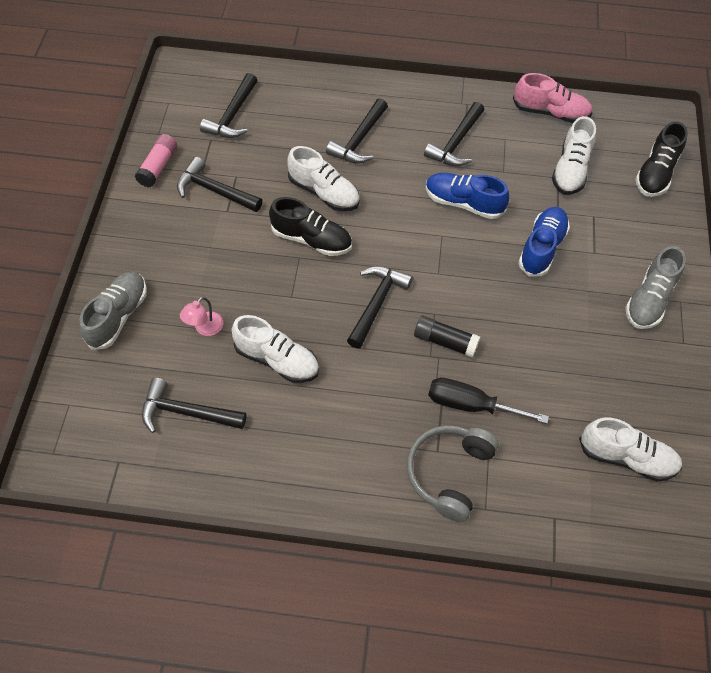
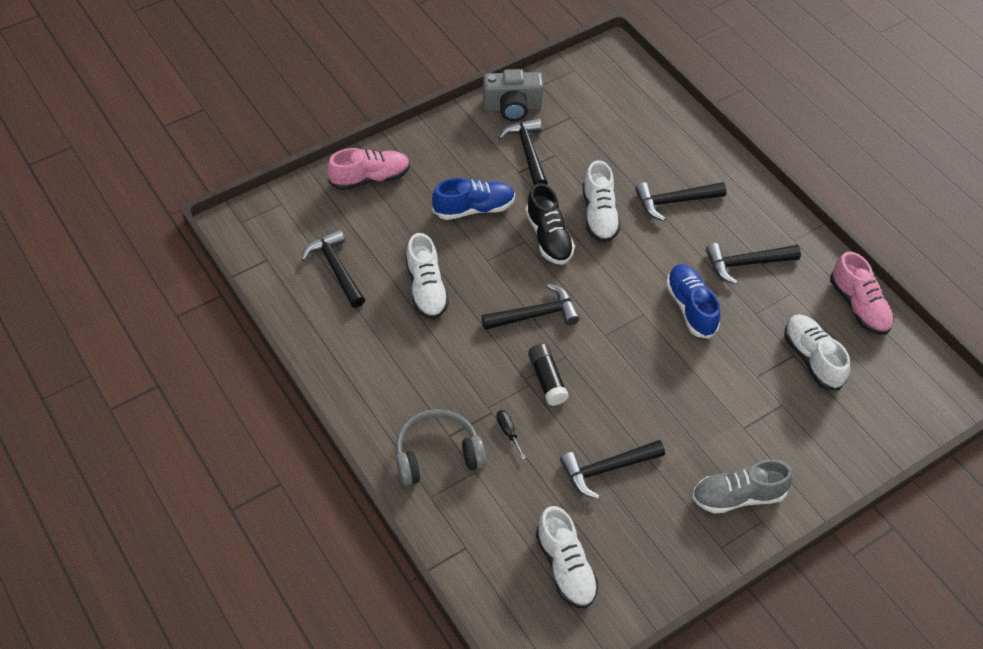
camera: 50 degrees right, 5 degrees down
grey shoe [80,271,147,350] -> pink shoe [327,148,410,190]
pink glue stick [135,134,177,187] -> grey camera [483,69,543,121]
pink lamp [180,297,223,336] -> none
black hammer [200,73,258,138] -> black hammer moved to [560,440,665,499]
black screwdriver [428,378,549,424] -> black screwdriver [497,410,526,460], size x0.50
blue shoe [518,207,570,277] -> blue shoe moved to [432,178,515,220]
white shoe [552,116,596,195] -> white shoe turned 90 degrees clockwise [784,314,850,390]
black shoe [635,121,688,197] -> none

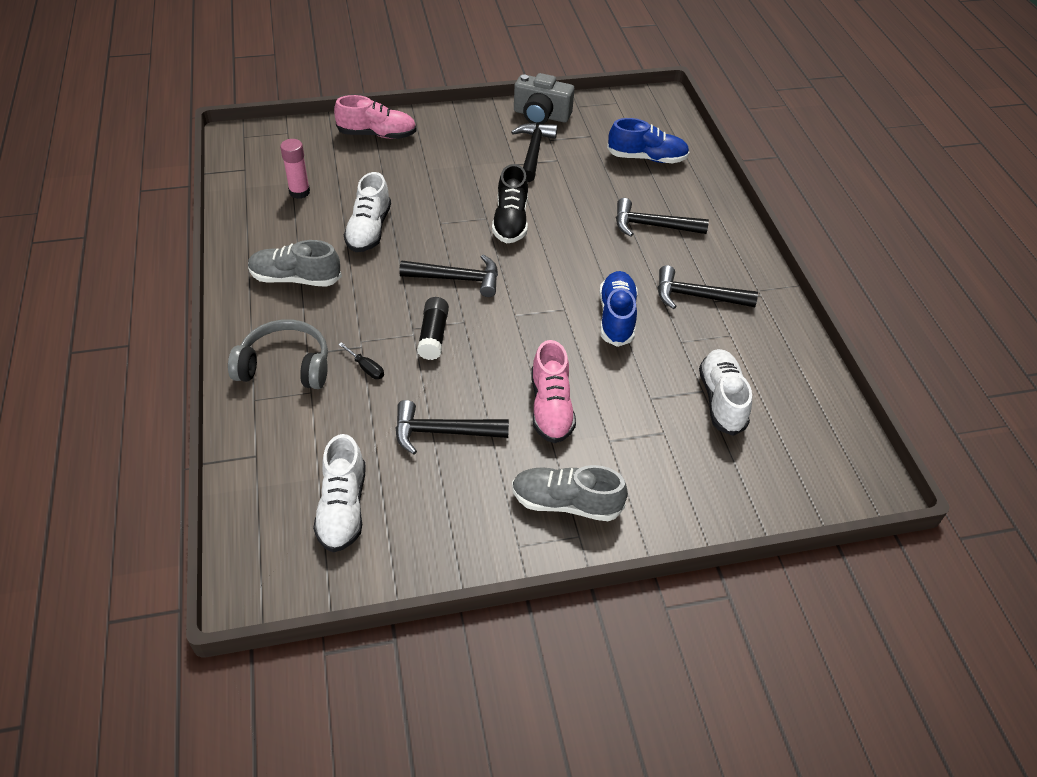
camera: 20 degrees right, 5 degrees down
black hammer [301,229,365,308] -> pink glue stick [280,139,310,199]
blue shoe [432,178,515,220] -> blue shoe moved to [607,118,689,163]
black screwdriver [497,410,526,460] -> black screwdriver turned 135 degrees clockwise [338,342,384,379]
white shoe [582,160,621,243] -> none
pink shoe [830,251,894,335] -> pink shoe moved to [531,340,576,443]
none -> grey shoe [248,240,342,287]

